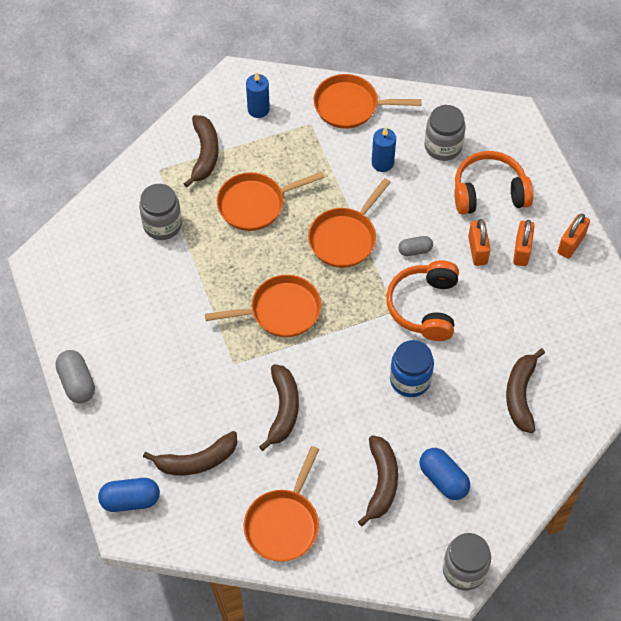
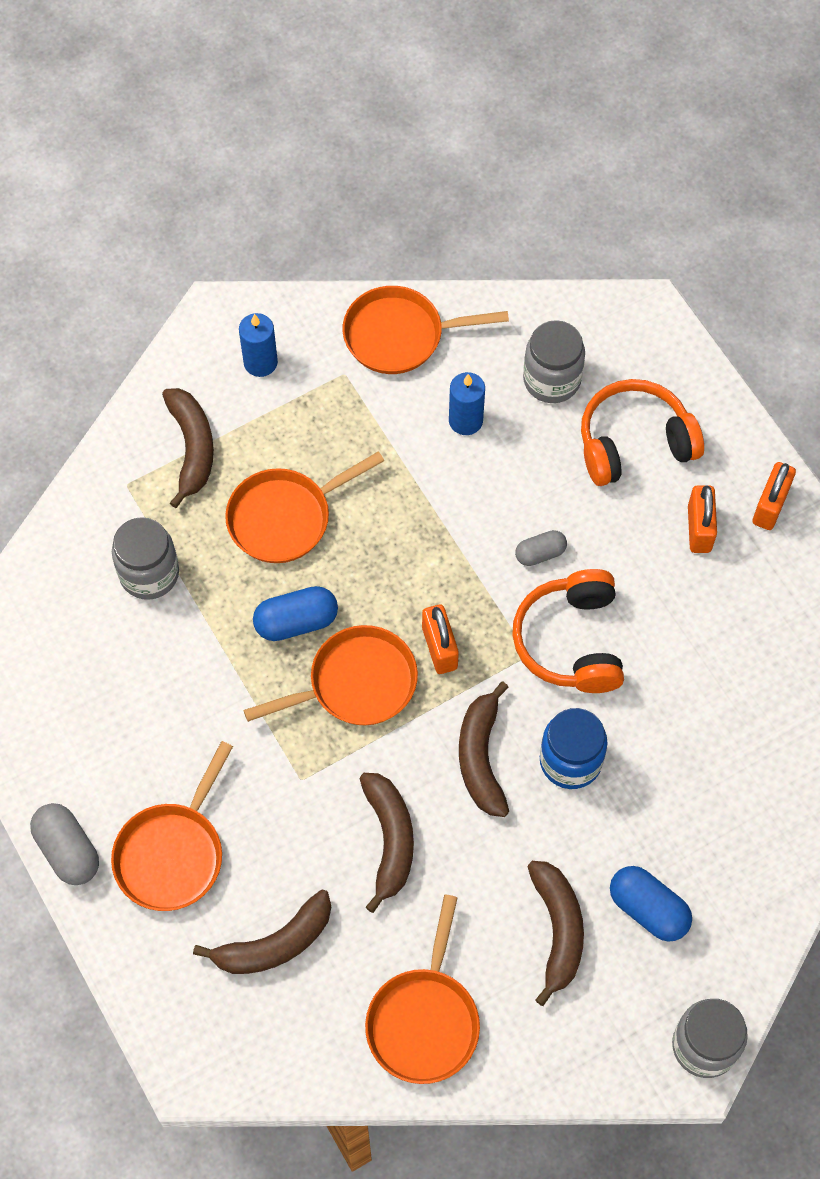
camera: 10 degrees left, 5 degrees up
blue capsule [98,478,160,512] -> blue capsule moved to [253,586,338,641]
orange pan [308,178,391,268] -> orange pan moved to [111,741,233,911]
orange padlock [468,219,491,266] -> orange padlock moved to [422,604,459,674]
brown banana [506,349,545,433] -> brown banana moved to [459,682,509,817]

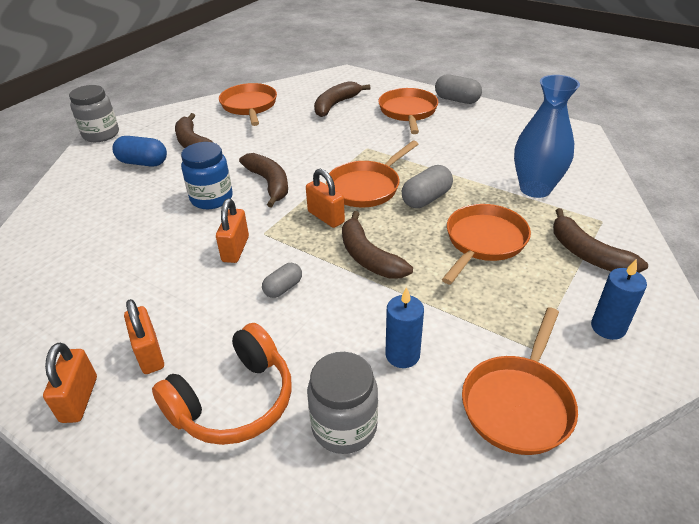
camera: 155 degrees right, 25 degrees down
grey jar [112,517,179,600] -> blue vase [514,75,580,198]
blue capsule [253,586,338,641] -> grey capsule [402,165,453,208]
orange pan [343,286,509,374] -> orange pan turned 150 degrees clockwise [462,307,578,455]
brown banana [359,773,414,913] -> brown banana moved to [342,211,413,279]
orange headphones [512,569,624,693] -> orange padlock [216,199,249,263]

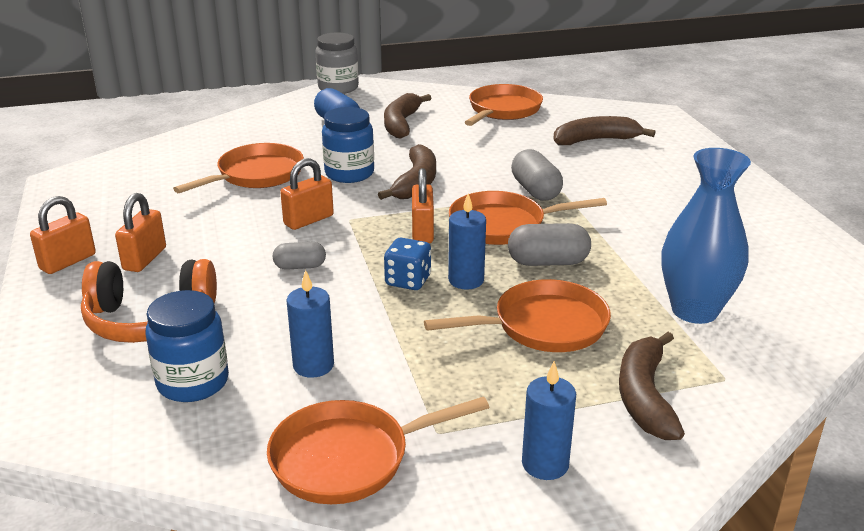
camera: 40 degrees right, 10 degrees down
grey jar [307,352,378,454] -> blue jar [146,290,229,402]
brown banana [342,211,413,279] -> blue dice [384,238,431,290]
orange pan [378,88,438,134] -> orange pan moved to [173,143,304,193]
grey capsule [435,74,482,104] -> grey capsule moved to [511,149,563,200]
none -> blue candle [448,193,486,290]

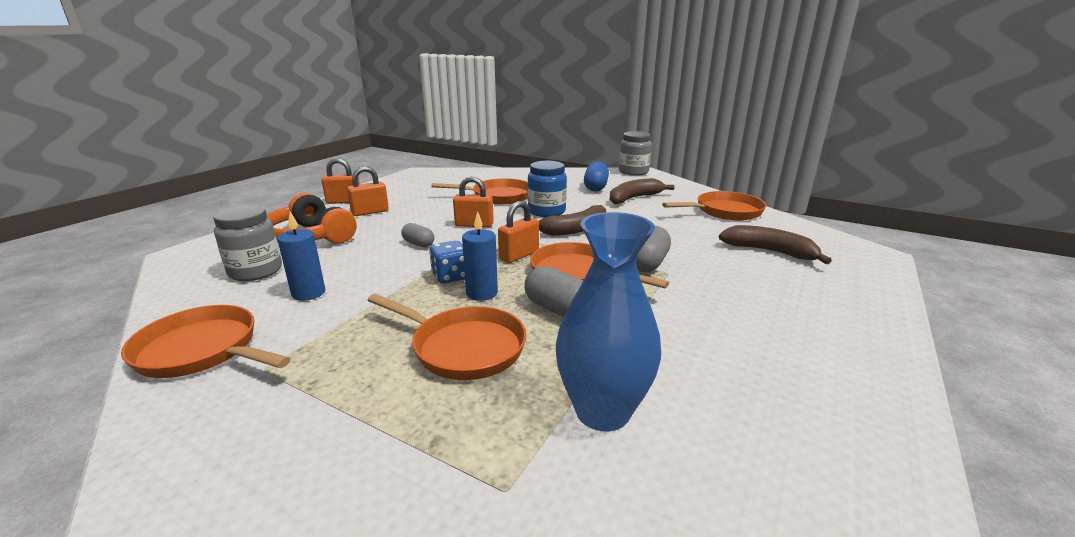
camera: 45 degrees right, 5 degrees down
blue jar [146,290,229,402] -> grey jar [213,205,282,281]
blue candle [522,361,576,480] -> none
brown banana [619,332,685,440] -> none

